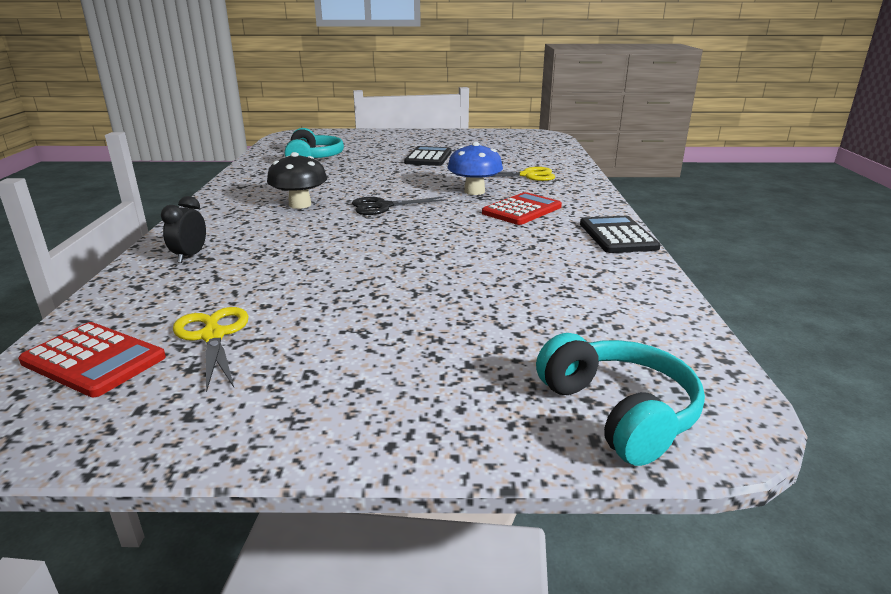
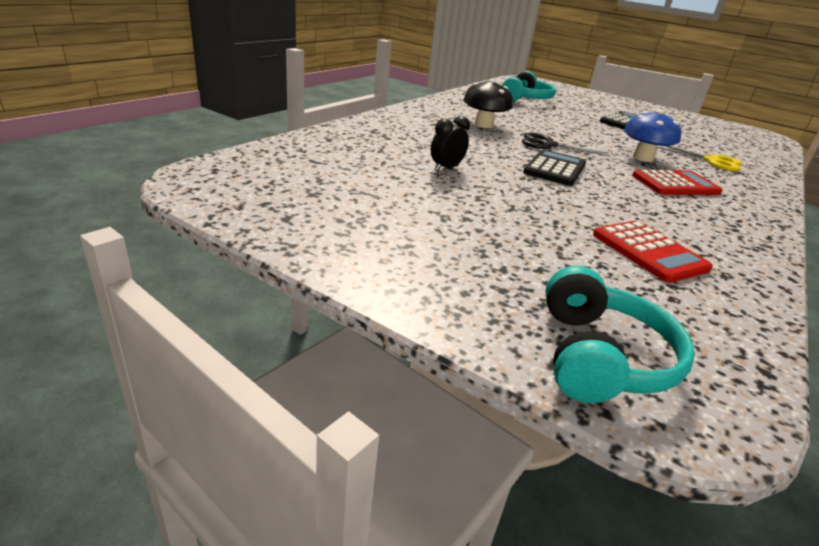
camera: 30 degrees right, 5 degrees up
red calculator [18,322,166,397] -> red calculator moved to [593,221,713,283]
black clock [161,196,206,263] -> black clock moved to [431,116,470,171]
yellow scissors [173,307,249,392] -> none
black calculator [580,216,661,253] -> black calculator moved to [523,149,586,186]

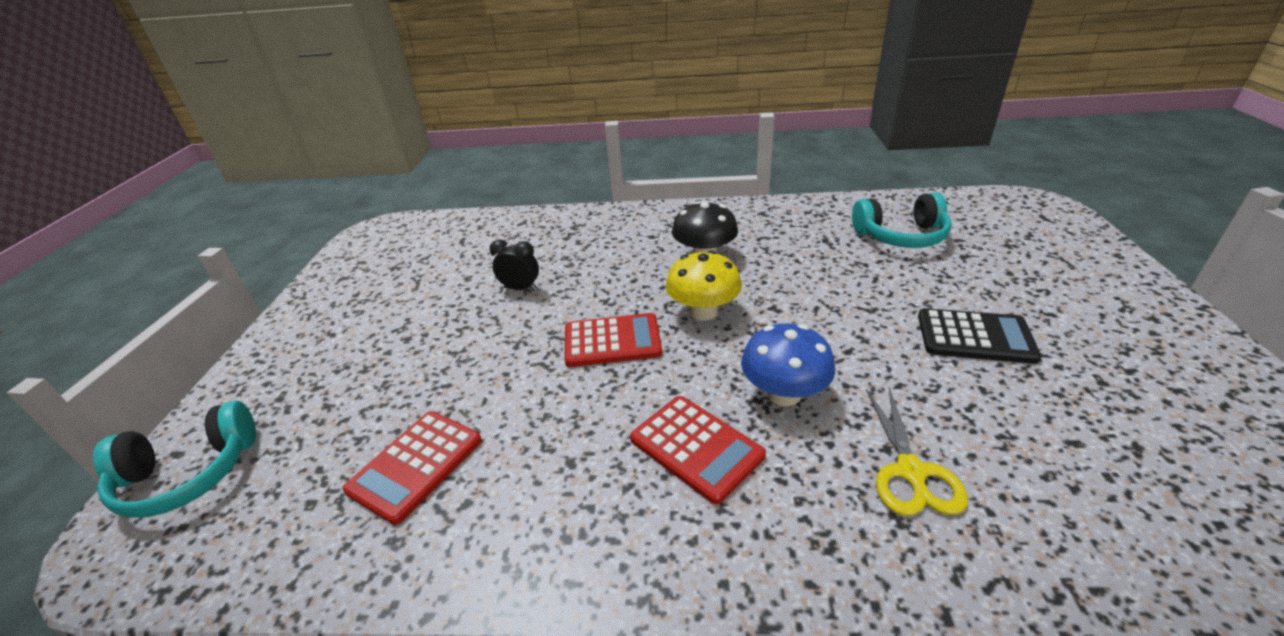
camera: 65 degrees right, 5 degrees up
black scissors [522,133,610,156] -> yellow mushroom [666,250,742,321]
black calculator [523,149,586,186] -> red calculator [565,313,662,367]

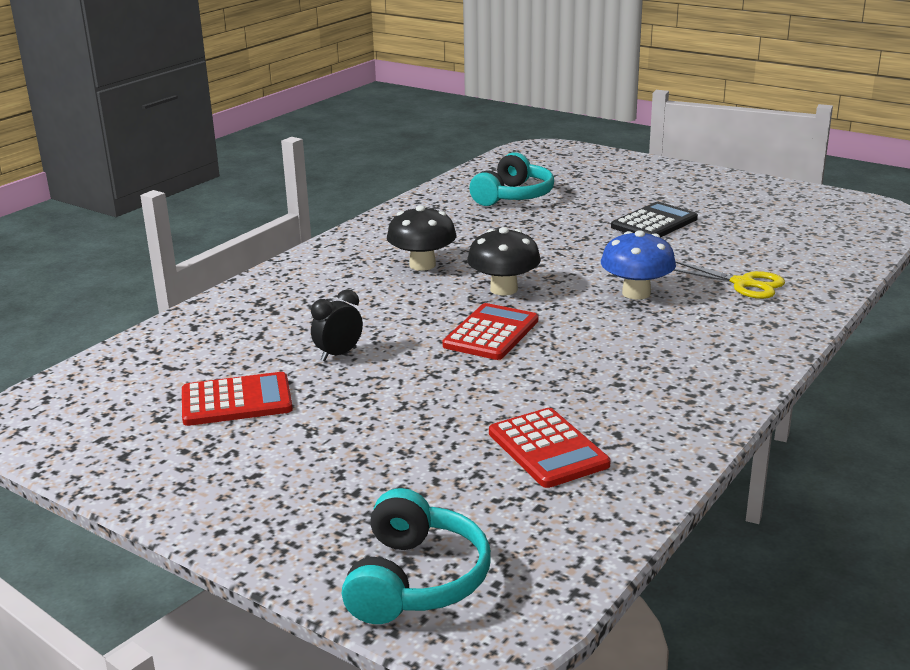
camera: 60 degrees left, 10 degrees down
red calculator [630,396,766,504] -> red calculator moved to [182,372,293,426]
yellow mushroom [666,250,742,321] -> black mushroom [467,227,541,295]

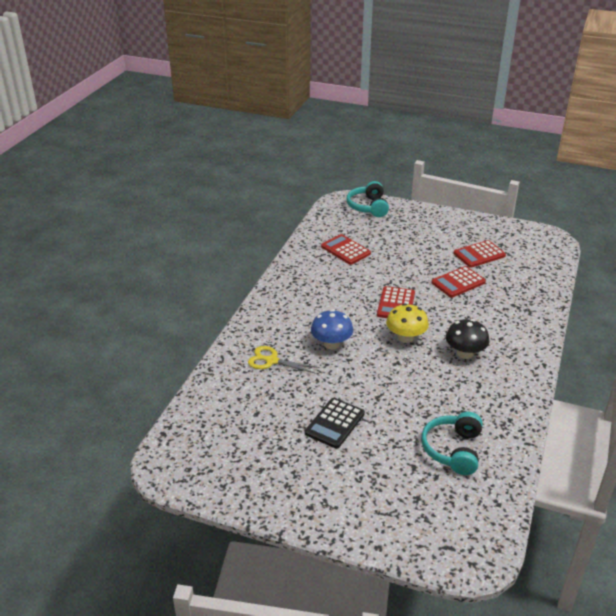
camera: 165 degrees right, 10 degrees up
black clock [311,289,363,361] -> red calculator [431,266,486,298]
black mushroom [467,227,541,295] -> yellow mushroom [386,303,429,343]

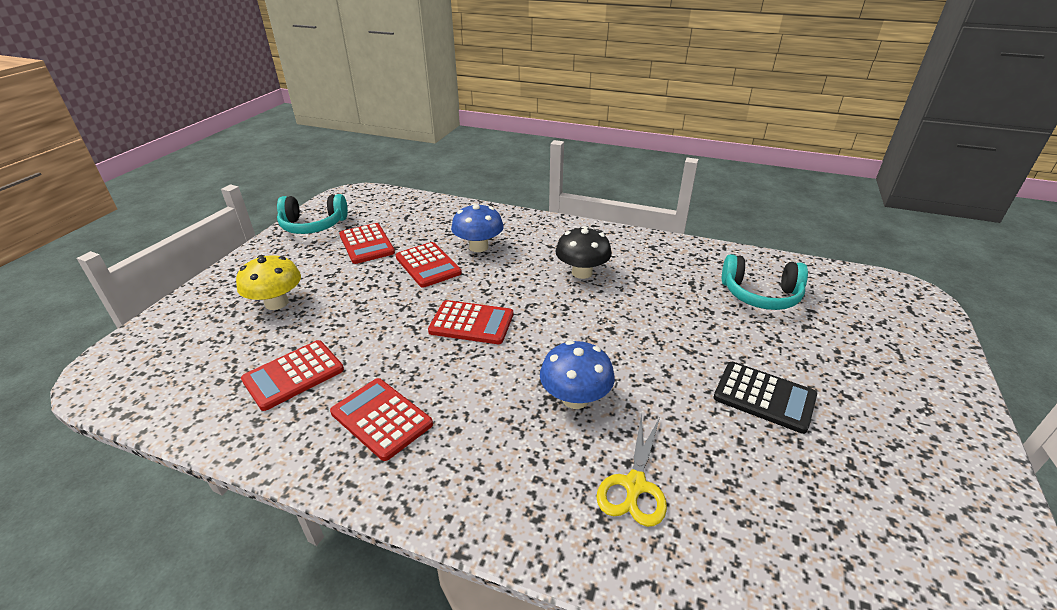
camera: 90 degrees left, 0 degrees up
turquoise headphones [347,181,389,217] -> turquoise headphones moved to [277,194,348,234]
yellow mushroom [386,303,429,343] -> yellow mushroom moved to [236,255,301,310]
none -> red calculator [330,378,433,461]
none -> blue mushroom [451,203,504,252]

